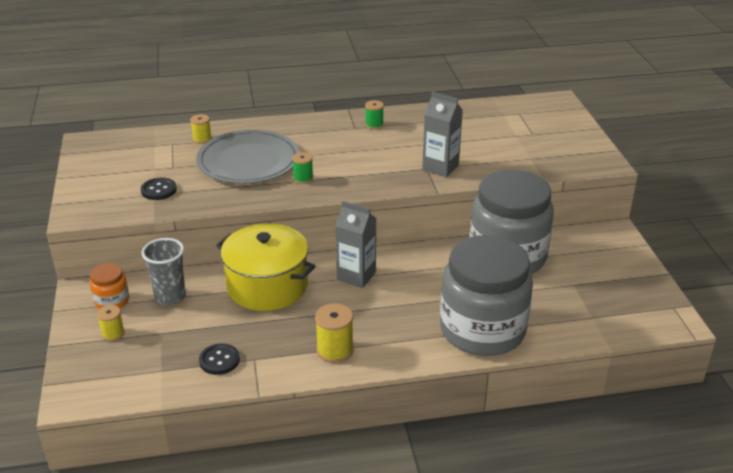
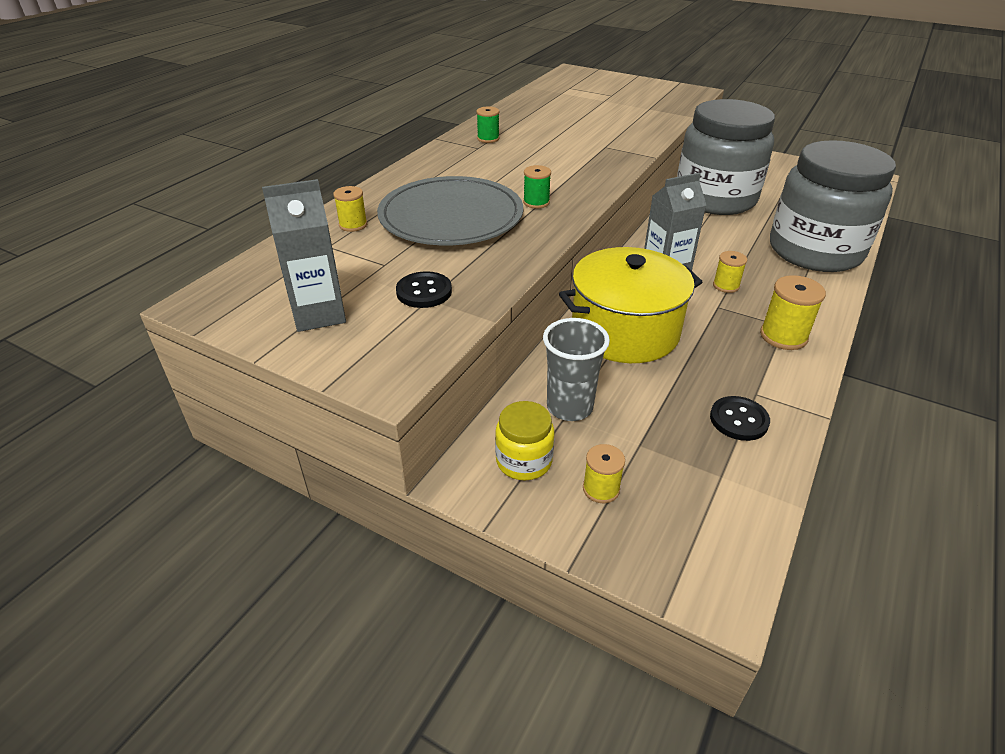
camera: 50 degrees left, 5 degrees up
orange jar [90,263,129,309] -> yellow jar [495,401,555,480]
grey carton [422,92,463,177] -> grey carton moved to [262,179,346,332]
none -> yellow spool [713,251,747,293]

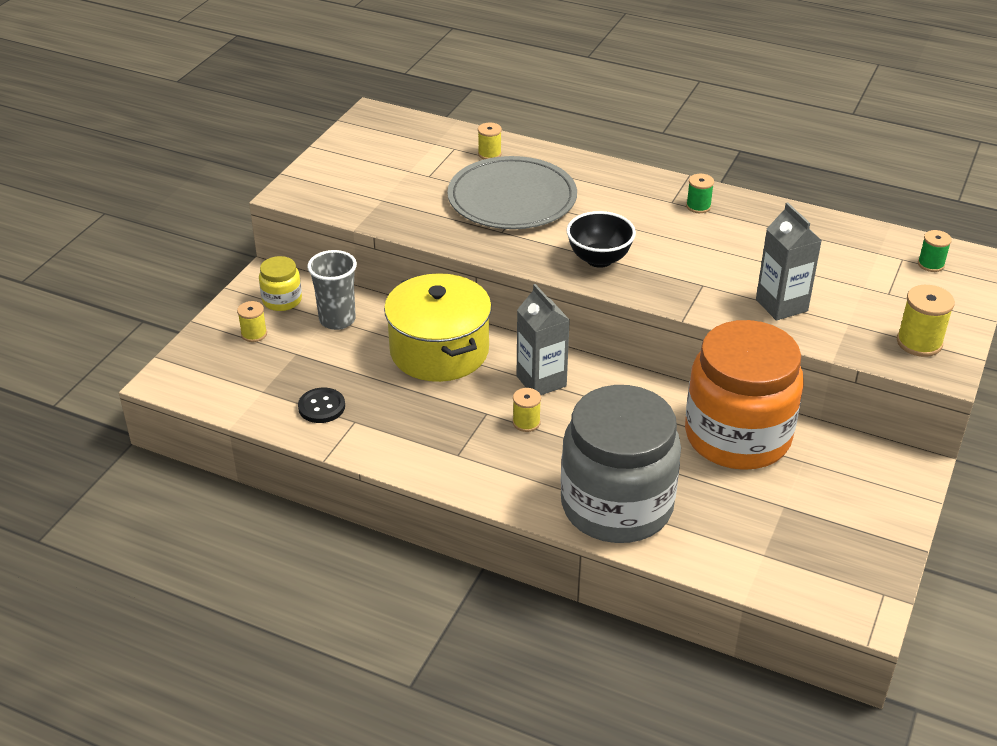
camera: 85 degrees right, 0 degrees up
grey carton [262,179,346,332] -> grey carton moved to [756,202,822,321]
black button [396,271,452,308] -> none
green spool [523,165,551,209] -> green spool moved to [918,230,952,272]
grey jar [677,99,775,215] -> orange jar [685,320,804,470]
yellow spool [760,275,826,350] -> yellow spool moved to [897,285,955,357]
none -> black bowl [567,211,636,268]

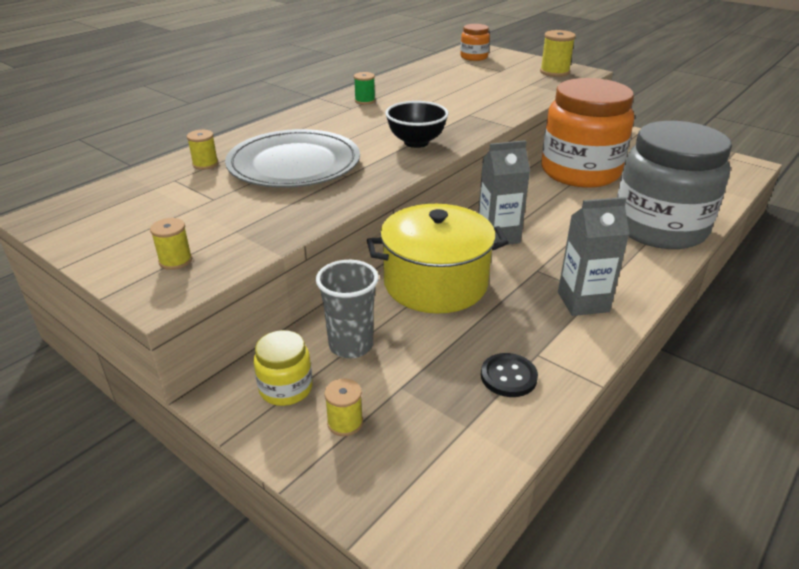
camera: 75 degrees left, 5 degrees down
yellow spool [513,388,541,432] -> yellow spool moved to [150,218,192,270]
grey carton [756,202,822,321] -> grey carton moved to [558,197,630,316]
green spool [918,230,952,272] -> orange jar [460,24,490,61]

